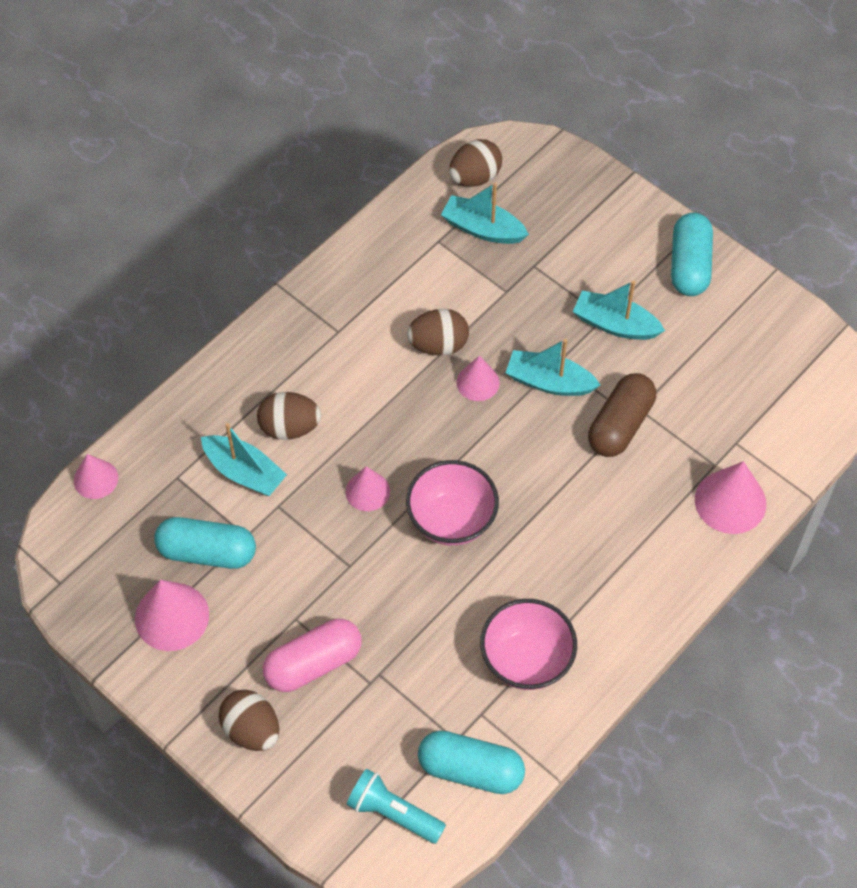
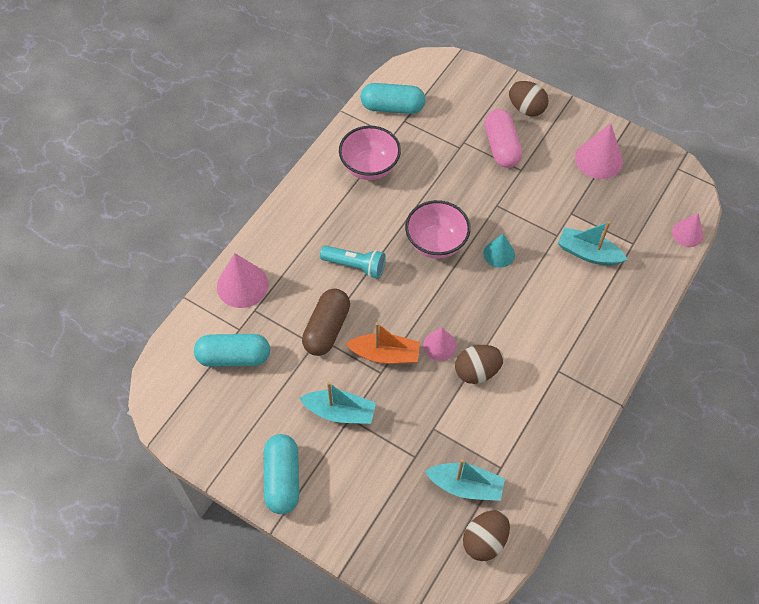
camera: 170 degrees right, 0 degrees up
turquoise capsule [154,517,256,569] -> turquoise capsule moved to [194,334,270,367]
brown egg [257,392,321,440] -> none
pink capsule [263,619,362,692] -> pink capsule turned 60 degrees counterclockwise [485,109,522,168]
pink cone [346,466,390,511] -> turquoise cone [483,234,515,268]
turquoise flashlight [346,769,446,844] -> turquoise flashlight moved to [320,245,386,279]
turquoise boat [506,339,601,396] -> orange boat [346,322,420,364]

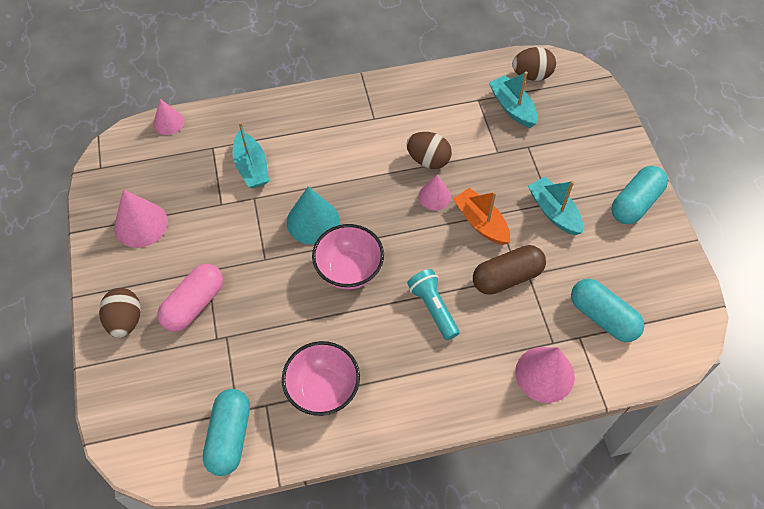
camera: 135 degrees left, 0 degrees up
turquoise capsule [361,83,425,114] -> turquoise capsule turned 45 degrees clockwise [203,389,250,476]
turquoise cone [483,234,515,268] -> turquoise cone [287,186,340,245], size x1.60

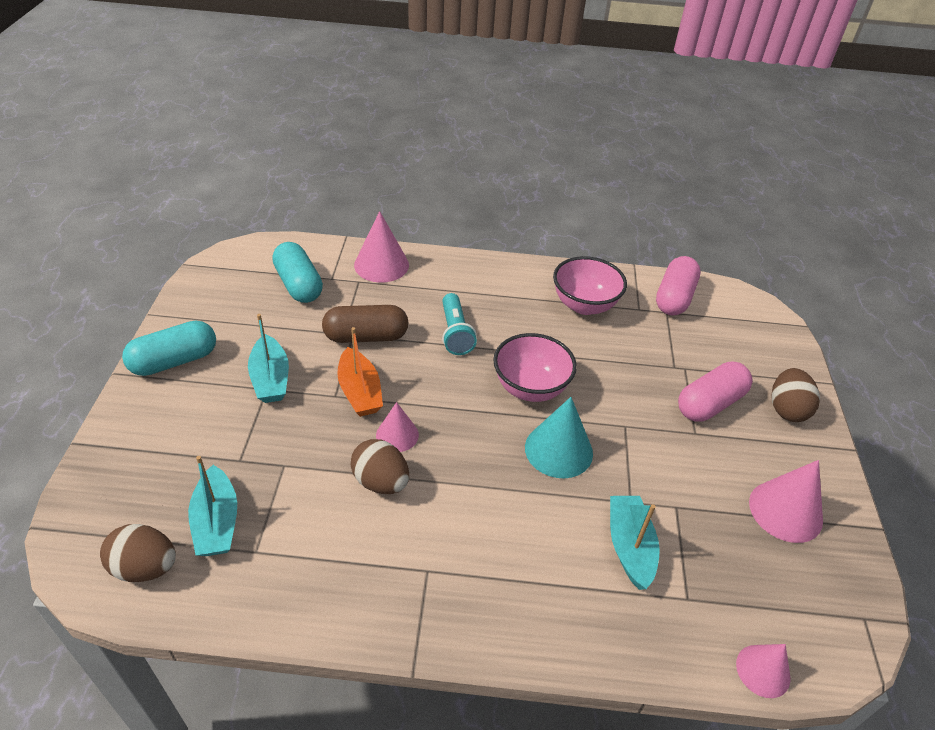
camera: 165 degrees left, 15 degrees down
turquoise capsule [203,389,250,476] -> pink capsule [656,256,701,316]

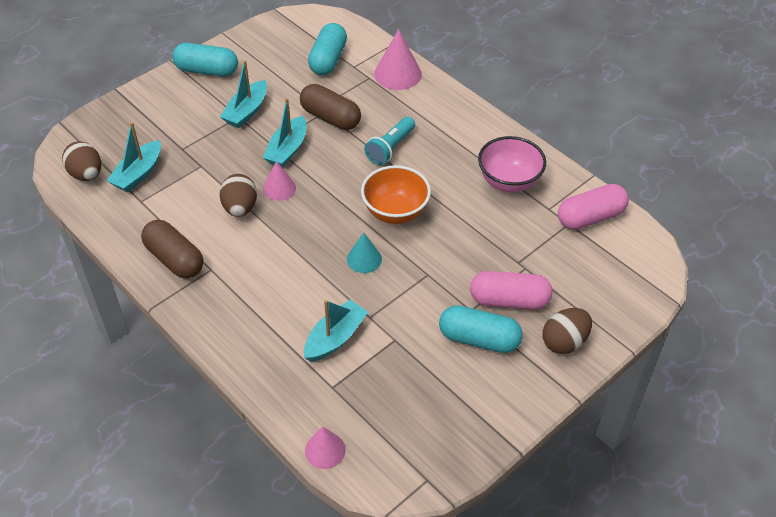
camera: 45 degrees right, 5 degrees up
orange boat [337,327,383,417] -> turquoise boat [263,98,306,168]
pink bowl [493,333,577,402] -> orange bowl [361,165,431,224]
turquoise cone [525,397,593,478] -> turquoise cone [347,233,382,273], size x0.63
pink cone [749,460,823,543] -> none
none -> brown capsule [141,220,203,278]
none -> turquoise capsule [439,305,523,353]

